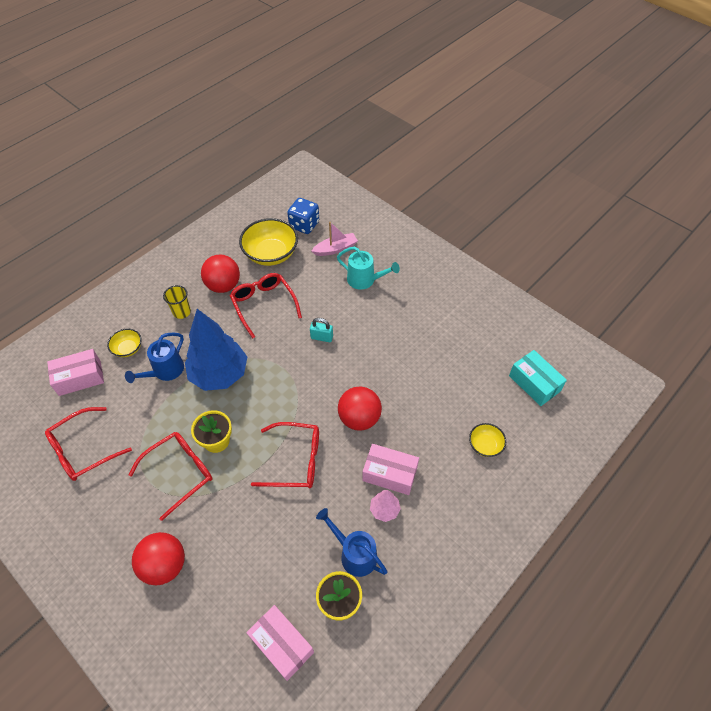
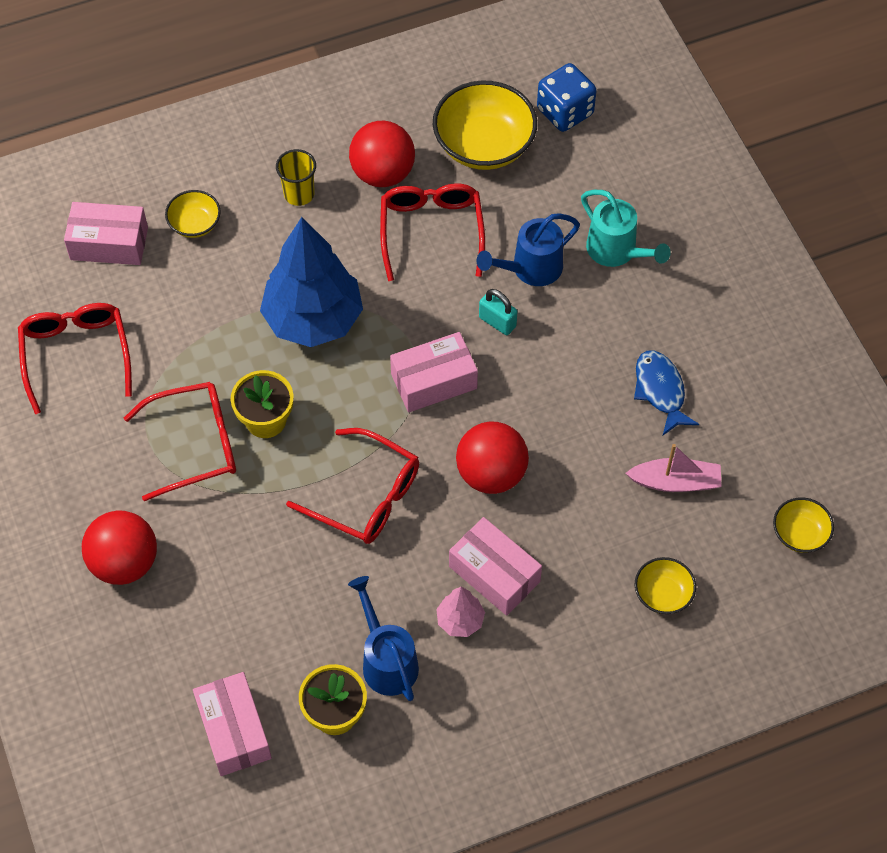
camera: 25 degrees right, 5 degrees up
red glasses [45,407,132,481] -> red glasses turned 90 degrees clockwise [18,303,132,414]
blue watering can [125,333,184,383] -> blue watering can moved to [477,213,580,286]
pink boat [311,222,358,256] -> pink boat moved to [625,444,722,492]
turquoise box [509,350,567,406] -> yellow bowl [773,497,834,553]
none -> pink box [390,332,478,412]
none -> blue fish [634,350,699,435]

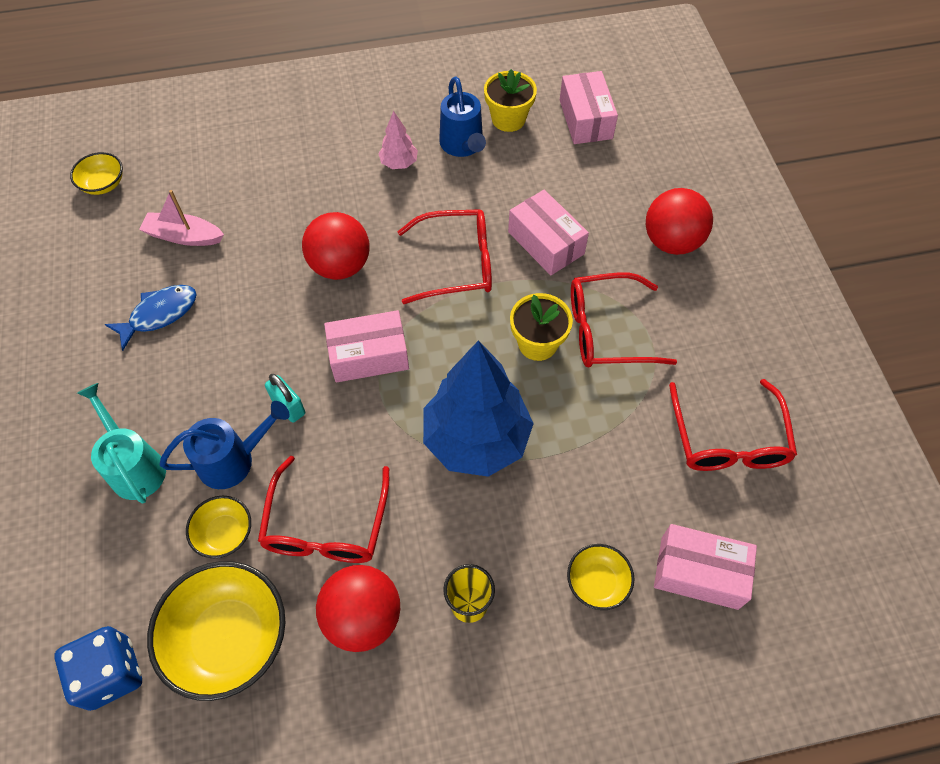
camera: 170 degrees left, 0 degrees up
red glasses [286,428,419,544] -> red glasses turned 135 degrees clockwise [397,209,492,304]
pink box [449,517,542,616] -> pink box moved to [508,190,589,275]
blue fish [634,350,699,435] -> blue fish turned 120 degrees counterclockwise [105,285,197,351]
yellow bowl [635,557,696,614] -> yellow bowl moved to [186,496,251,558]

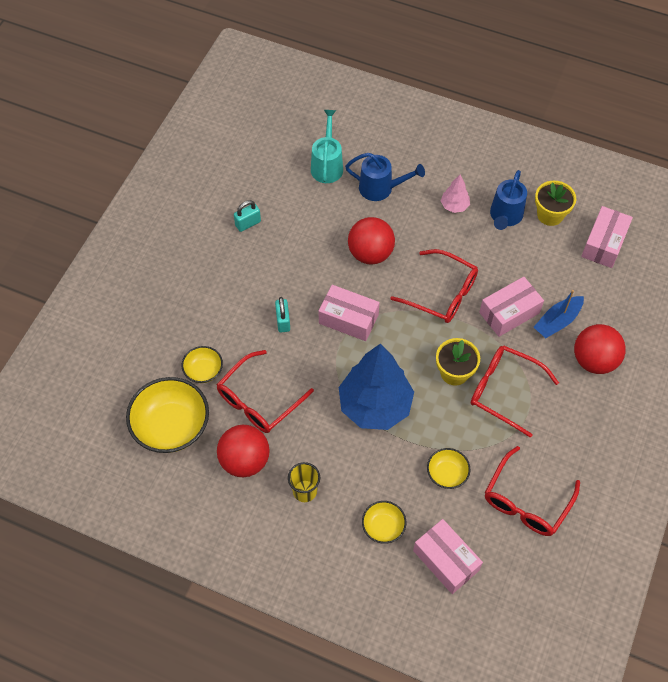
camera: 35 degrees right, 0 degrees up
blue dice [54,626,142,711] -> none
yellow bowl [70,152,123,195] -> yellow bowl moved to [427,448,470,489]
turquoise watering can [77,383,166,503] -> turquoise watering can moved to [311,110,343,183]
blue fish [105,285,197,351] -> turquoise padlock [234,200,261,232]
pink boat [139,190,224,246] -> none
blue watering can [160,401,289,489] -> blue watering can moved to [345,153,425,201]
pink box [508,190,589,275] -> pink box turned 60 degrees clockwise [479,277,544,337]
none -> blue boat [534,290,584,338]

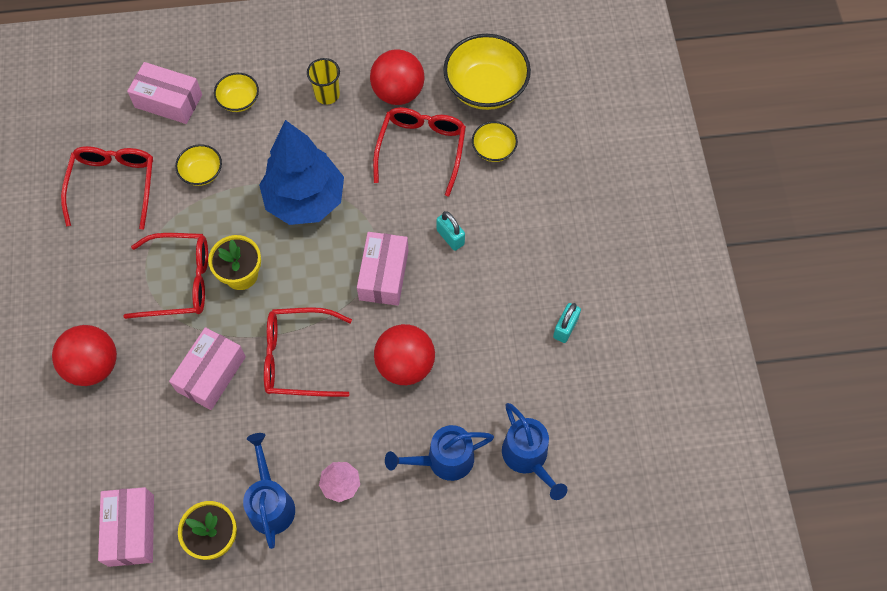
camera: 150 degrees right, 5 degrees up
turquoise watering can [311,110,343,183] -> blue watering can [502,403,567,500]
pink box [319,285,380,341] -> pink box turned 75 degrees counterclockwise [357,232,409,306]
blue boat [534,290,584,338] -> none

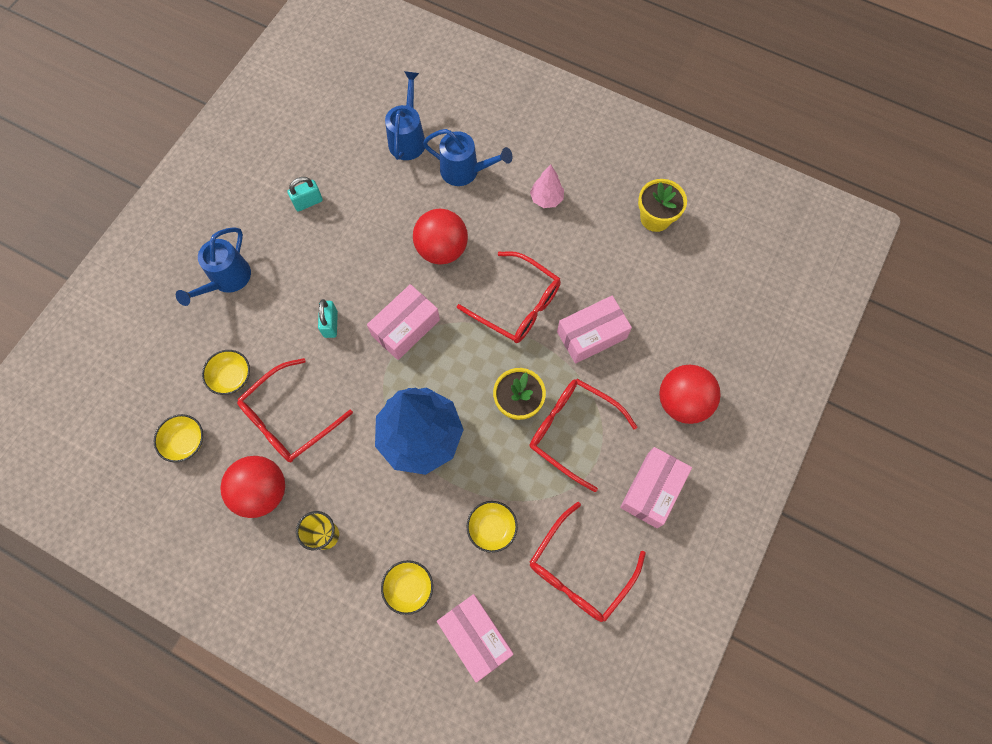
camera: 145 degrees left, 5 degrees up
pink box [98,487,154,567] -> pink box moved to [620,447,692,528]
blue watering can [243,433,295,549] -> blue watering can moved to [176,227,251,306]
yellow bowl [443,34,531,110] -> yellow bowl [154,414,203,462], size x0.52

